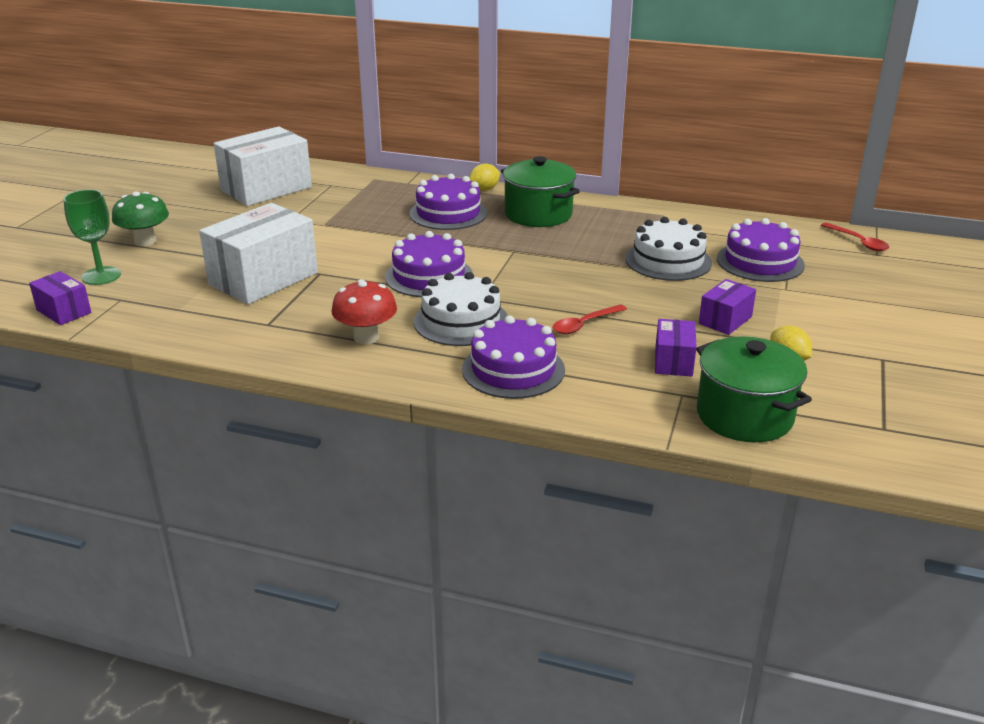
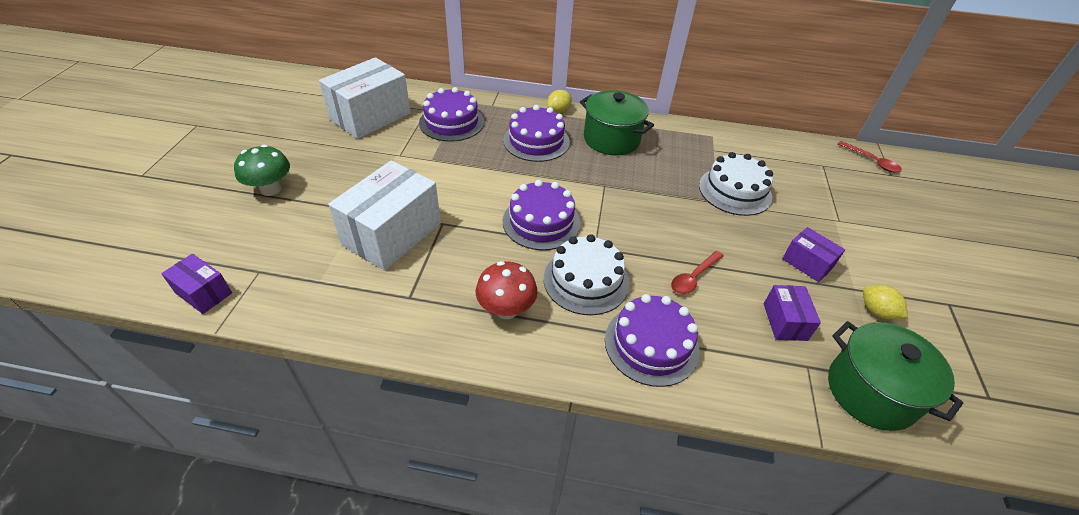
camera: 10 degrees left, 15 degrees up
green goblet [63,189,121,285] -> none
purple box [699,279,756,335] -> purple box turned 75 degrees counterclockwise [782,227,845,282]
purple cake [717,218,805,282] -> purple cake moved to [419,87,484,142]

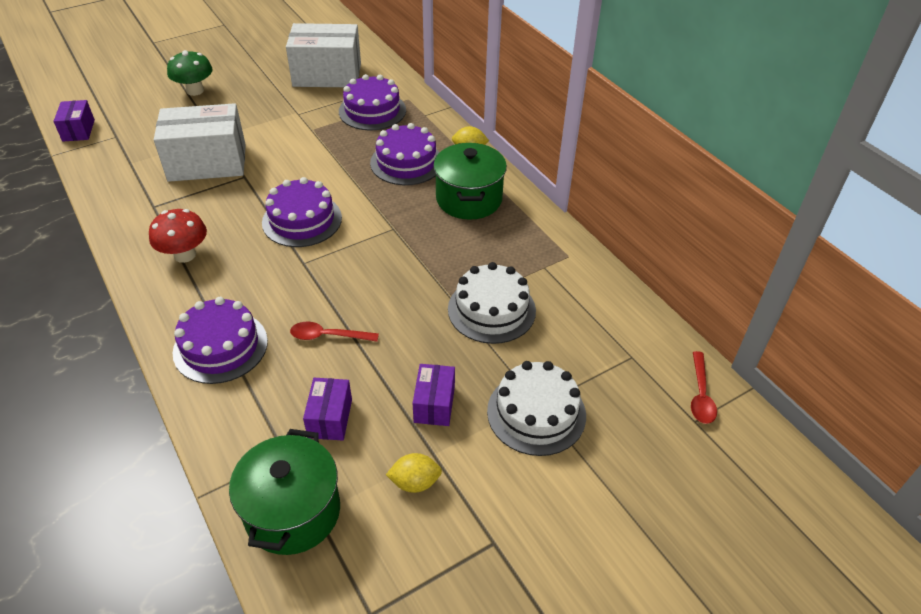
camera: 50 degrees right, 0 degrees up
white cake [543,234,629,315] -> white cake moved to [487,361,586,456]
purple box [764,285,821,341] -> purple box turned 45 degrees counterclockwise [303,378,352,441]
yellow lemon [863,285,908,319] -> yellow lemon turned 75 degrees clockwise [386,453,442,493]

